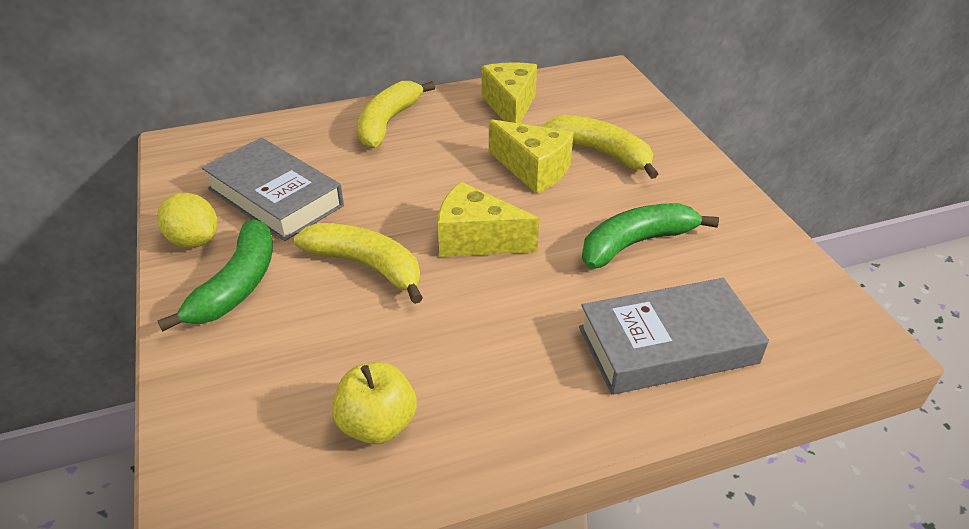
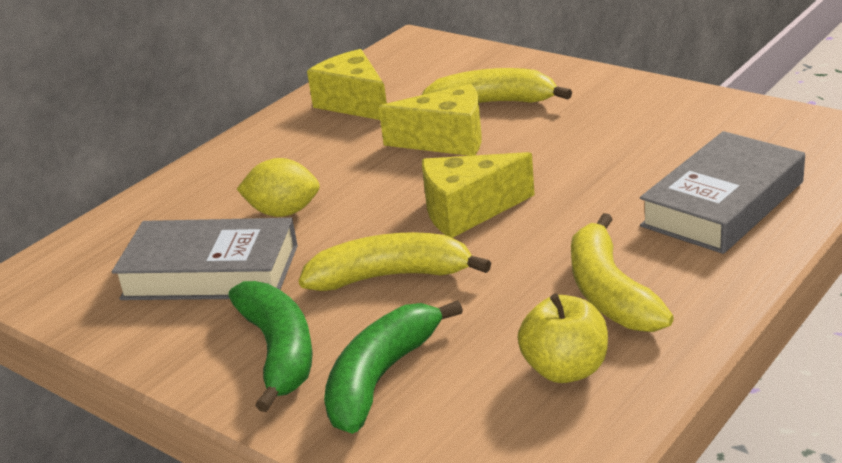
camera: 30 degrees left, 10 degrees down
yellow lemon [157,193,218,248] -> yellow lemon moved to [237,158,320,217]
yellow banana [358,81,435,148] -> yellow banana moved to [571,213,674,332]
green banana [582,203,719,269] -> green banana moved to [324,300,463,434]

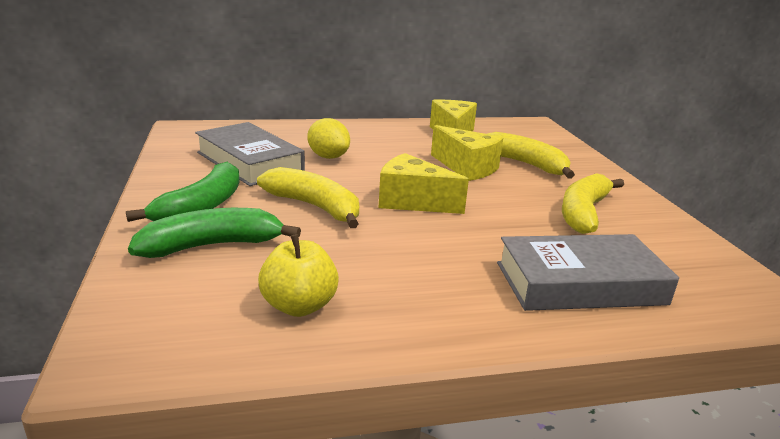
camera: 35 degrees right, 5 degrees down
yellow banana [571,213,674,332] -> yellow banana moved to [562,173,624,234]

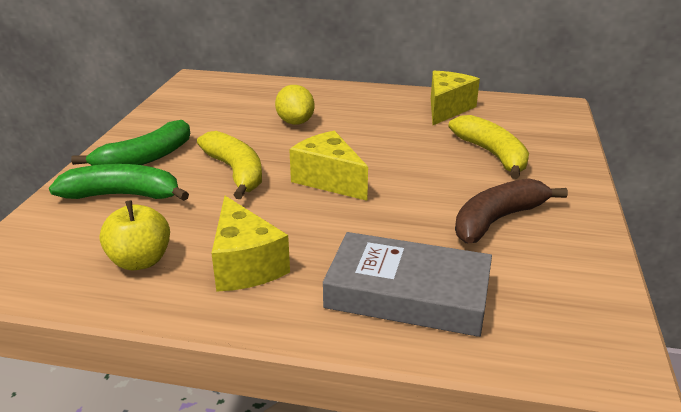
camera: 25 degrees right, 5 degrees up
grey book [195,122,305,186] -> none
yellow cheese [431,125,503,181] -> yellow cheese moved to [211,196,290,292]
yellow banana [562,173,624,234] -> brown banana [455,178,568,243]

